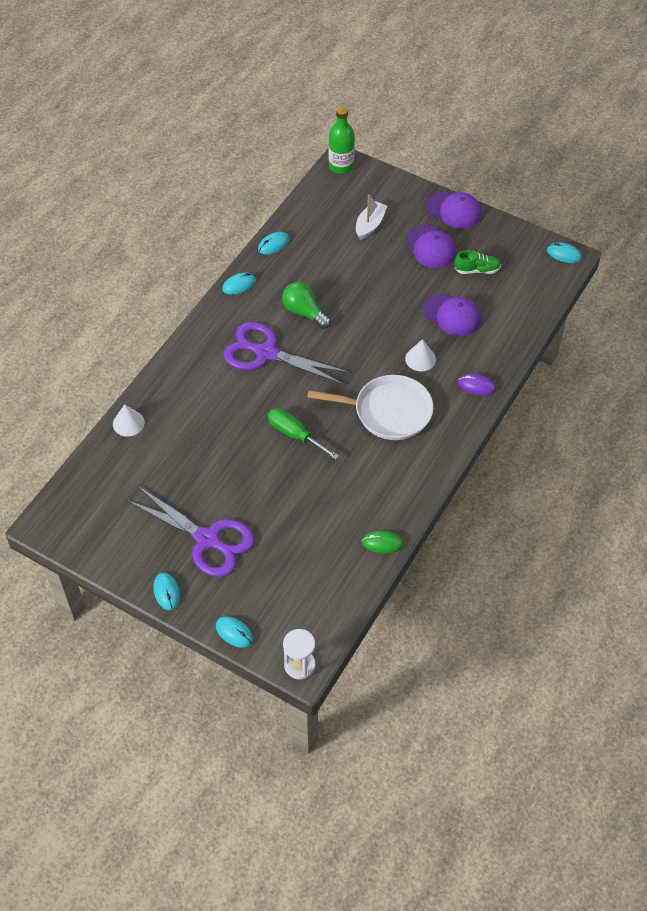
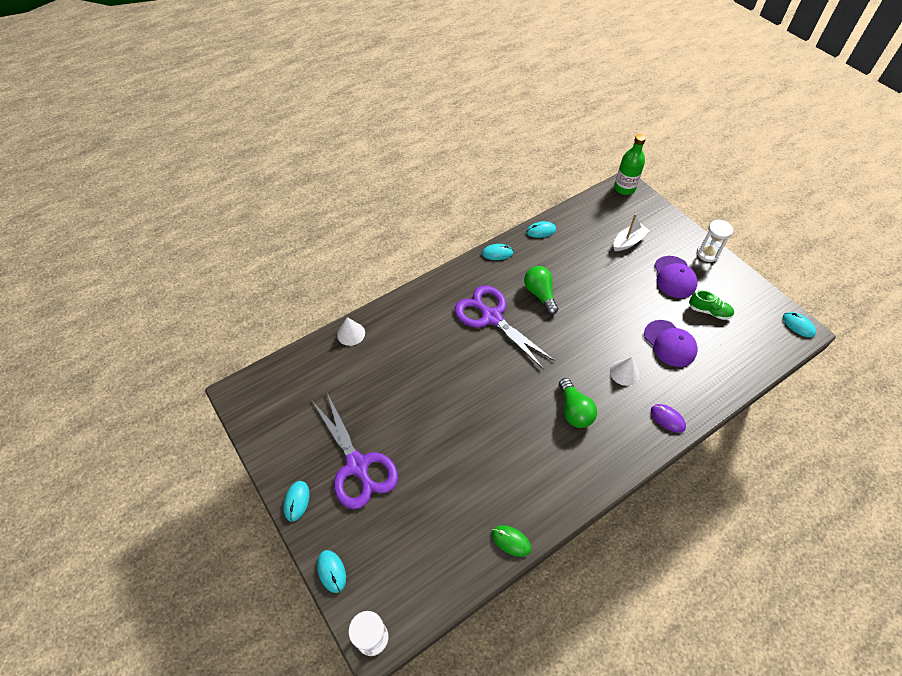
camera: 25 degrees right, 0 degrees up
green screwdriver [268,408,339,460] -> none
white pan [307,375,433,440] -> green light bulb [559,378,597,428]
purple cap [426,192,481,229] -> white hourglass [697,220,733,262]

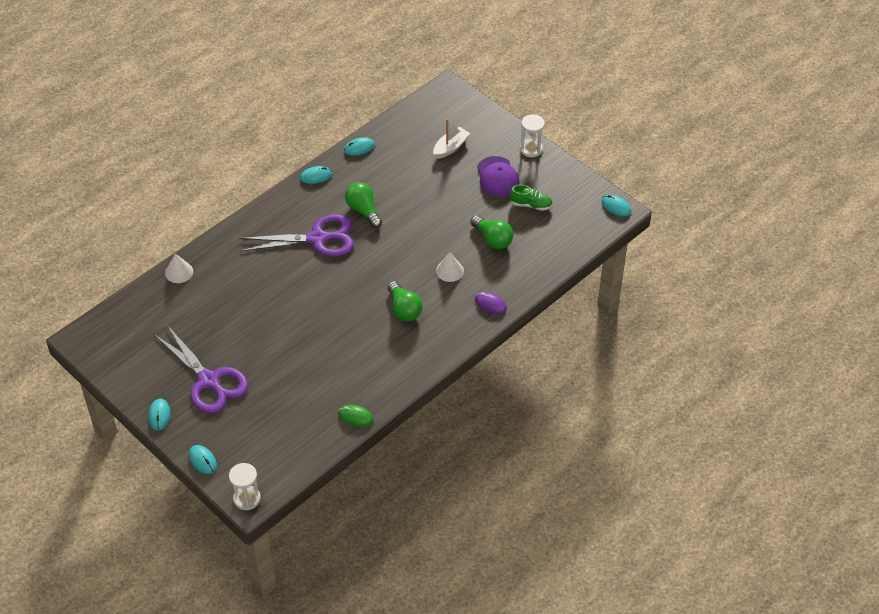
camera: 10 degrees left, 5 degrees down
purple scissors [455,285,555,369] -> purple scissors turned 135 degrees clockwise [239,214,354,257]
green bottle [614,134,646,195] -> none
purple cap [644,320,698,367] -> green light bulb [470,215,513,249]

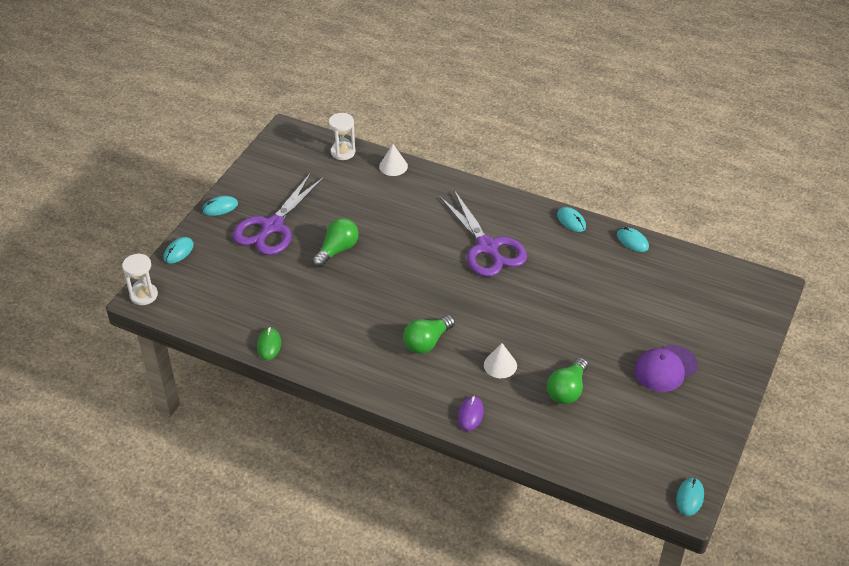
camera: 70 degrees right, 5 degrees down
green light bulb [345,182,382,228] -> green light bulb moved to [312,218,359,268]
white boat [433,119,470,159] -> none
green shoe [510,185,553,211] -> none
white hourglass [520,114,545,158] -> white hourglass moved to [329,113,356,160]

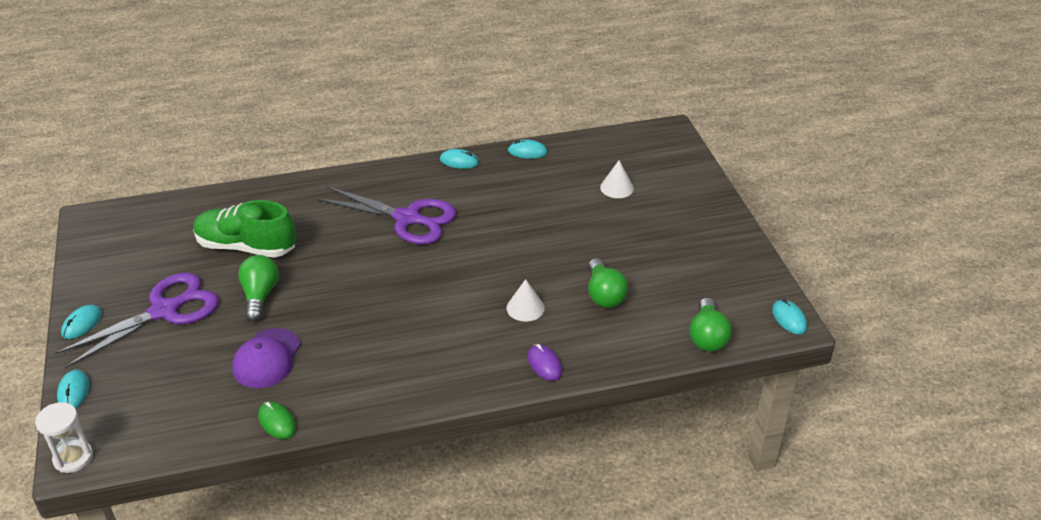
camera: 40 degrees left, 5 degrees down
purple scissors [232,173,324,255] -> purple scissors turned 120 degrees counterclockwise [55,273,219,368]
white hourglass [329,113,356,160] -> none
white cone [379,144,408,176] -> white cone moved to [600,160,634,198]
green light bulb [403,315,455,354] -> green light bulb moved to [690,298,732,351]
purple cap [634,345,698,392] -> purple cap moved to [232,328,301,388]
none -> green shoe [193,200,296,258]

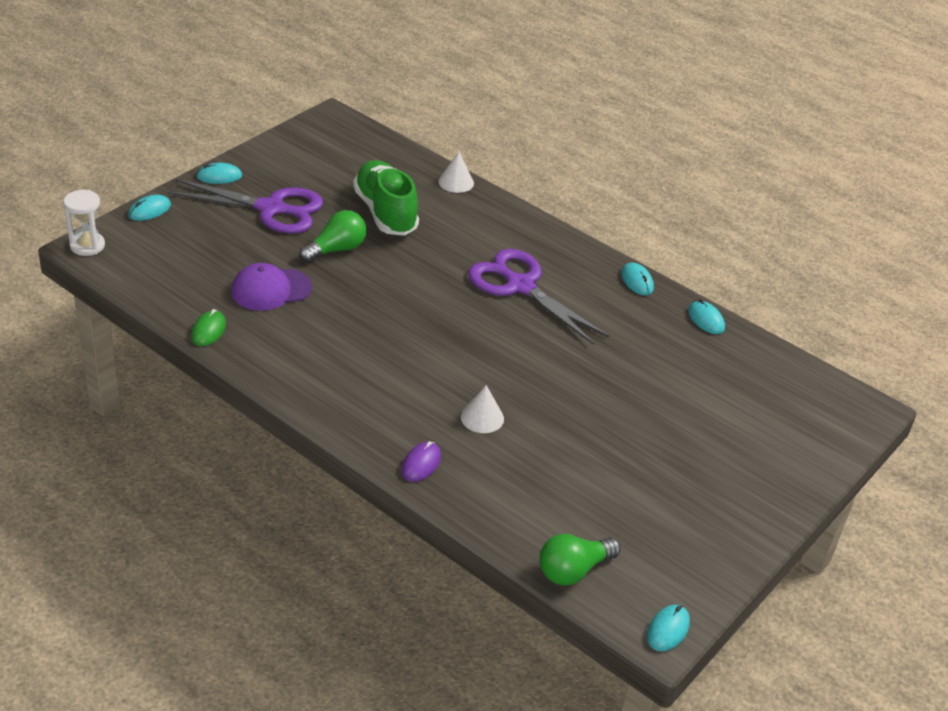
camera: 50 degrees right, 0 degrees up
purple scissors [317,186,456,244] -> purple scissors turned 150 degrees clockwise [468,249,609,345]
green light bulb [588,258,628,308] -> none
white cone [600,160,634,198] -> white cone moved to [438,152,474,193]

